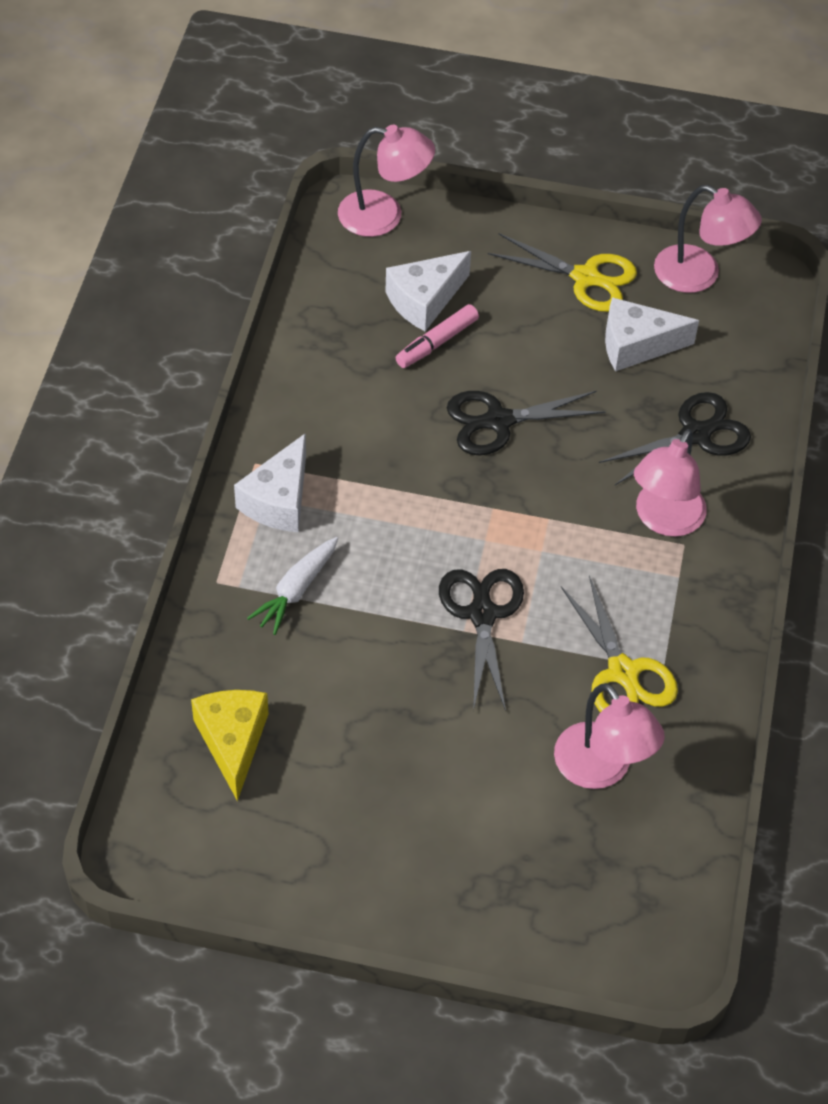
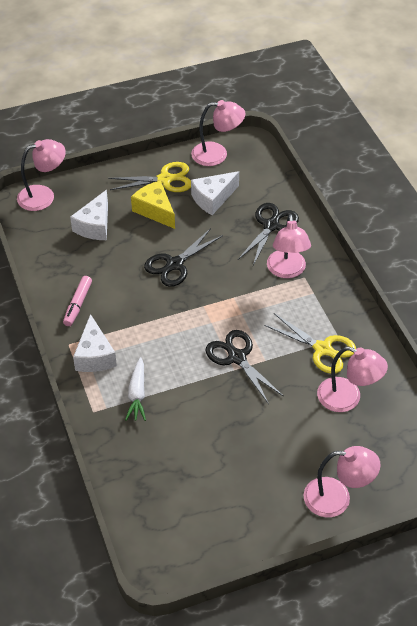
camera: 30 degrees left, 5 degrees down
yellow cheese [191,690,268,801] -> yellow cheese moved to [131,181,175,229]
pink marker [396,304,479,368] -> pink marker moved to [63,276,92,326]
none -> pink lamp [304,446,380,517]

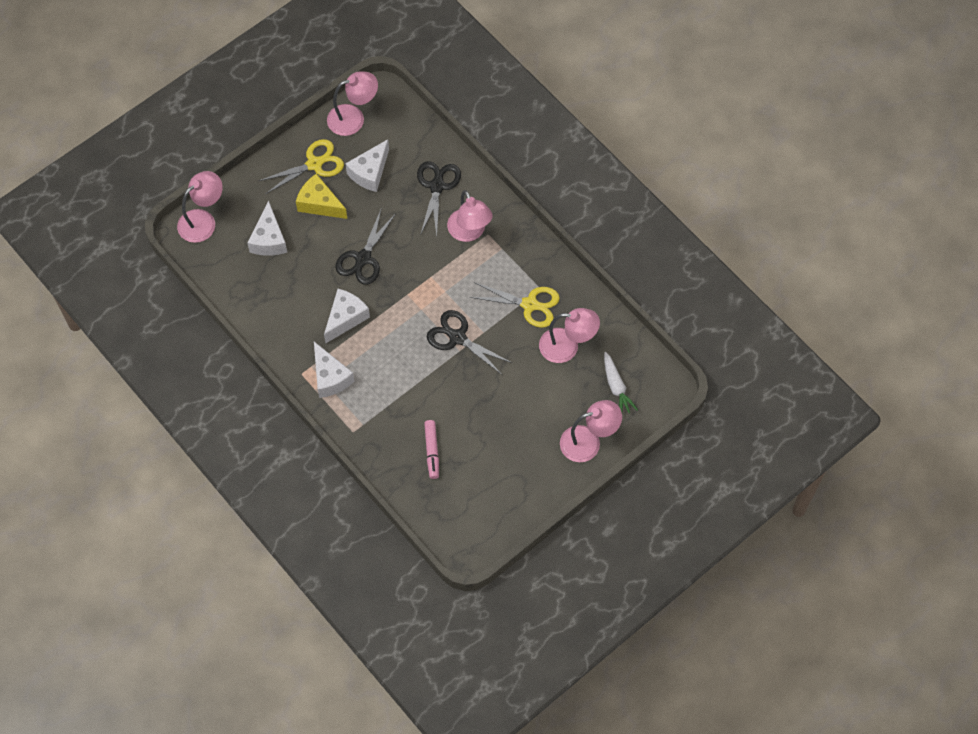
camera: 20 degrees left, 15 degrees up
pink marker [63,276,92,326] -> pink marker moved to [424,420,439,479]
white carrot [125,357,146,421] -> white carrot moved to [604,352,638,413]
none -> white cheese [324,289,370,344]

